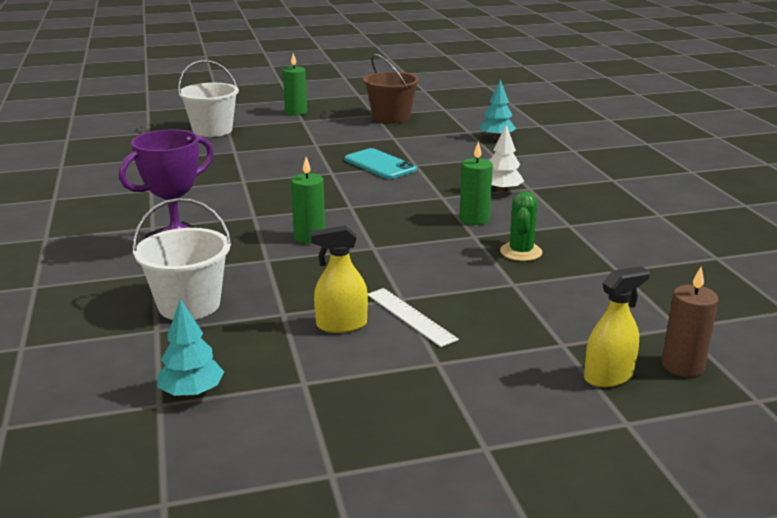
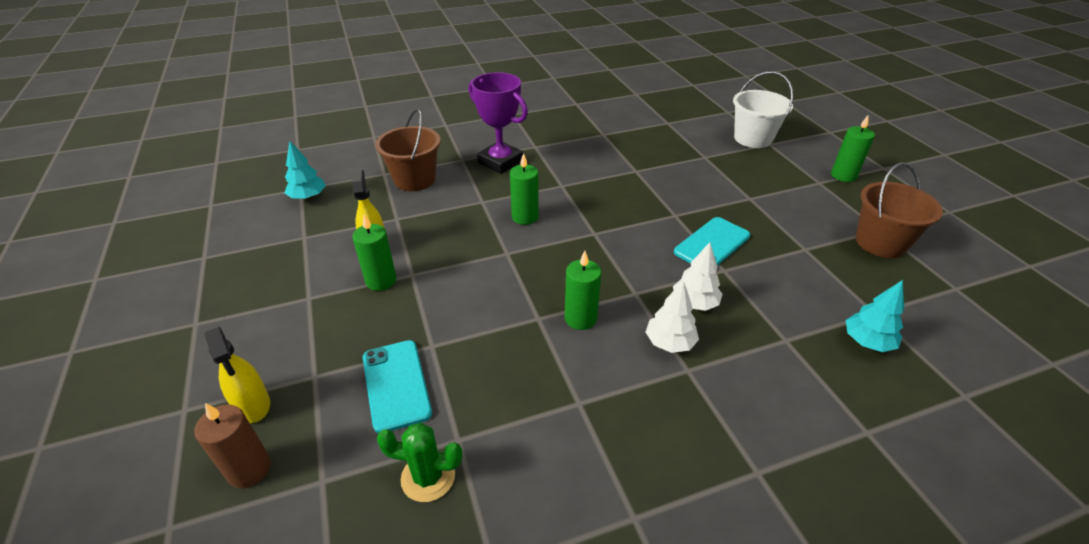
camera: 85 degrees right, 15 degrees up
white bucket [133,198,232,320] -> brown bucket [375,108,441,191]
white ruler [368,288,459,347] -> green candle [352,214,397,291]
green cactus [500,191,543,261] -> green cactus moved to [377,423,463,502]
none -> turquoise phone [363,340,432,433]
none -> white tree [673,242,722,311]

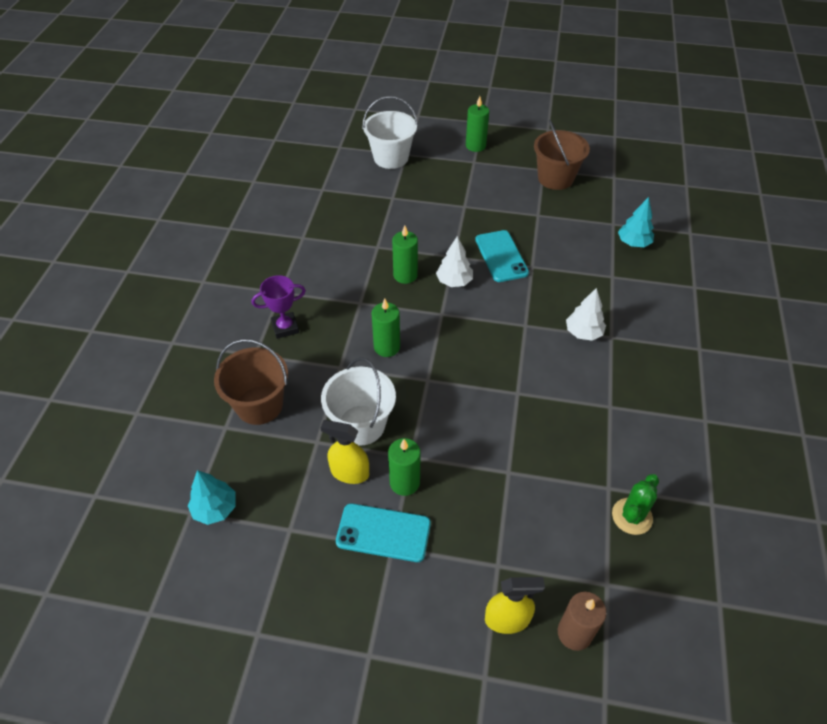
camera: 60 degrees left, 10 degrees up
turquoise phone [363,340,432,433] -> turquoise phone moved to [336,503,431,562]
purple trophy [469,72,528,174] -> purple trophy [252,275,306,339], size x0.64
green candle [565,251,601,330] -> green candle moved to [392,226,418,284]
white tree [673,242,722,311] -> white tree moved to [436,236,473,287]
none -> white bucket [321,357,396,446]

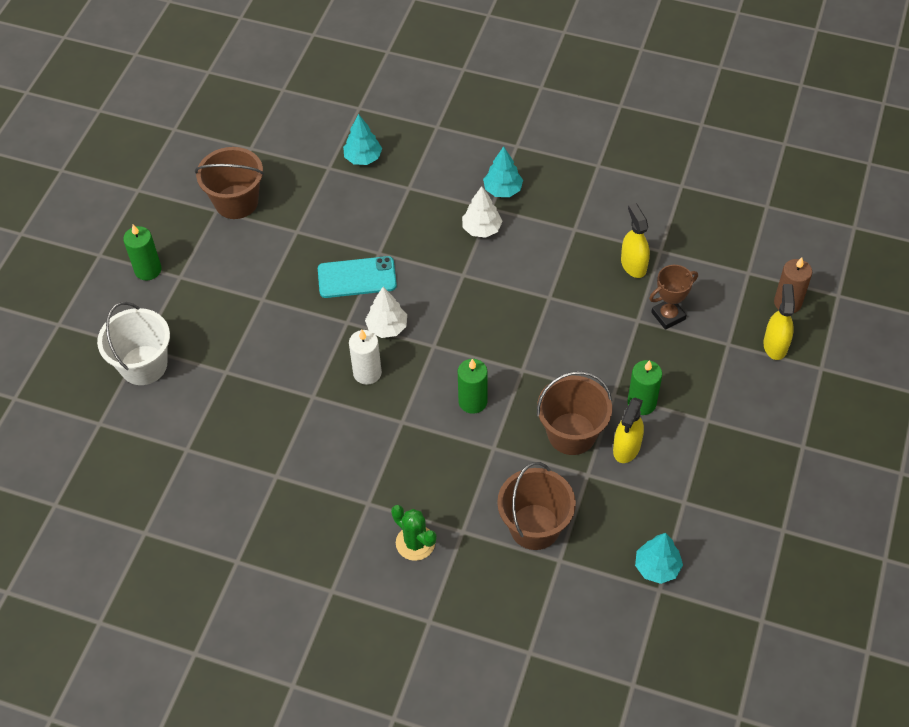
camera: 80 degrees left, 5 degrees up
purple trophy [252,275,306,339] -> none
white bucket [321,357,396,446] -> brown bucket [537,371,612,455]
turquoise phone [336,503,431,562] -> none
green candle [392,226,418,284] -> white candle [349,330,382,385]
green cactus [612,474,659,535] -> green cactus moved to [391,505,436,561]
none -> turquoise tree [483,146,523,197]
none -> yellow spray bottle [621,203,650,278]
none -> brown trophy [649,265,698,330]

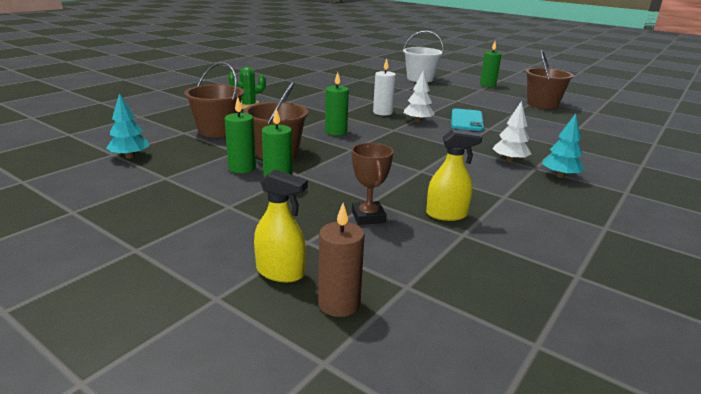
camera: 105 degrees right, 30 degrees down
turquoise tree [343,114,382,165] -> none
yellow spray bottle [613,397,644,463] -> green candle [225,97,256,173]

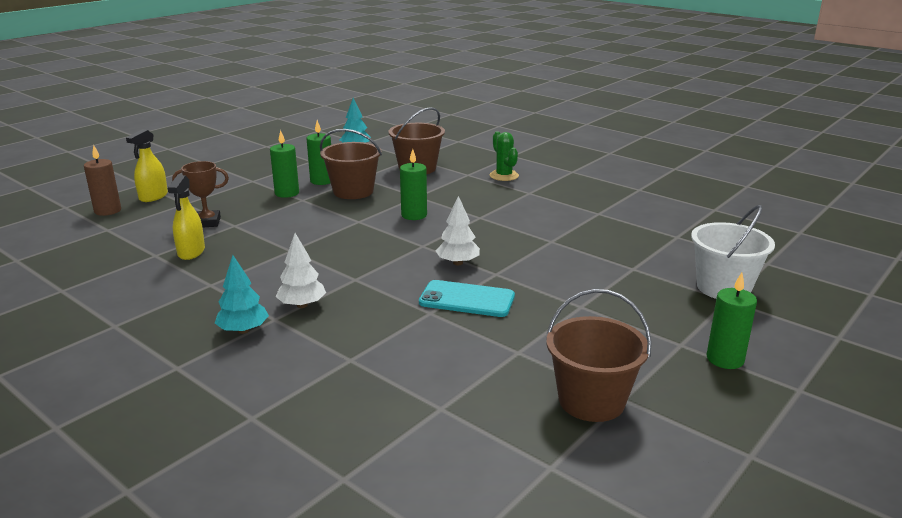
camera: 95 degrees right, 0 degrees up
white candle [373,59,396,116] -> none

